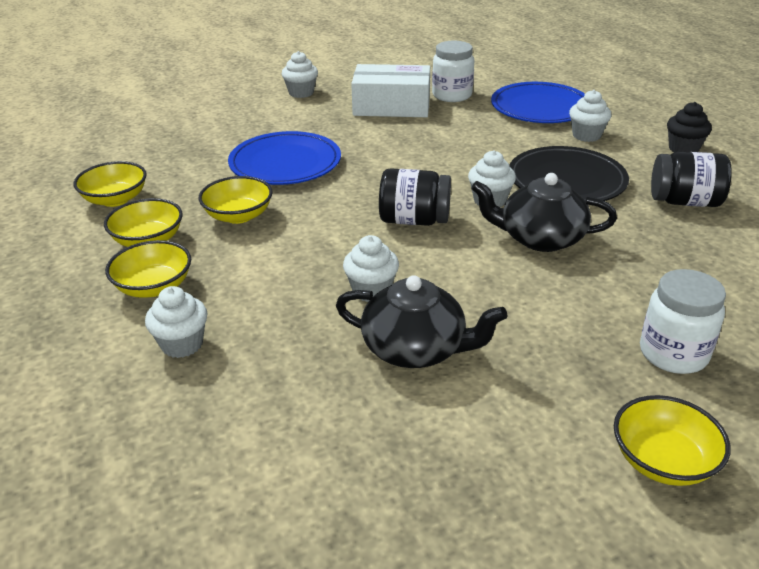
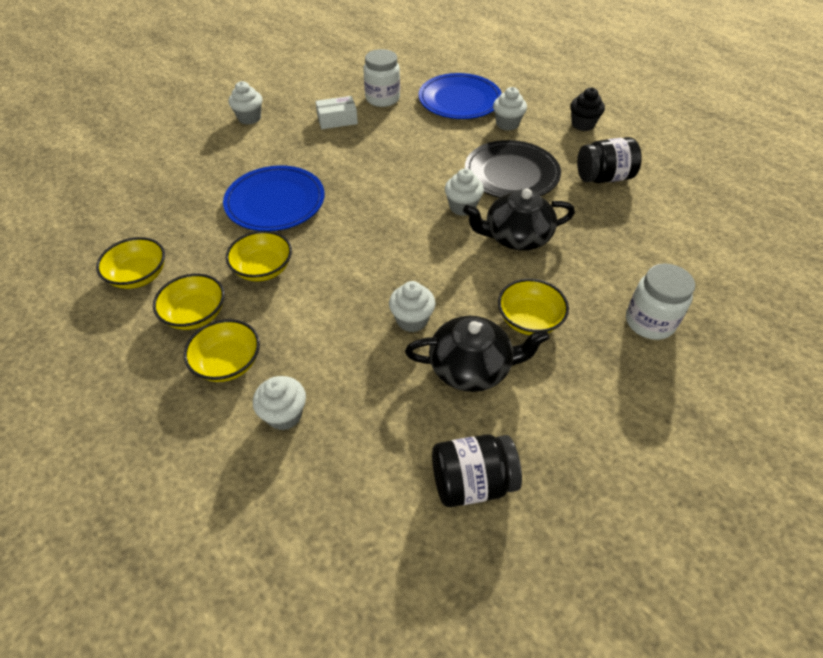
camera: 20 degrees left, 15 degrees up
white box [351,64,430,117] -> white box [315,96,358,129], size x0.57
black jar [379,168,451,226] -> black jar moved to [432,434,522,507]
yellow bowl [614,395,730,486] -> yellow bowl moved to [498,279,569,335]

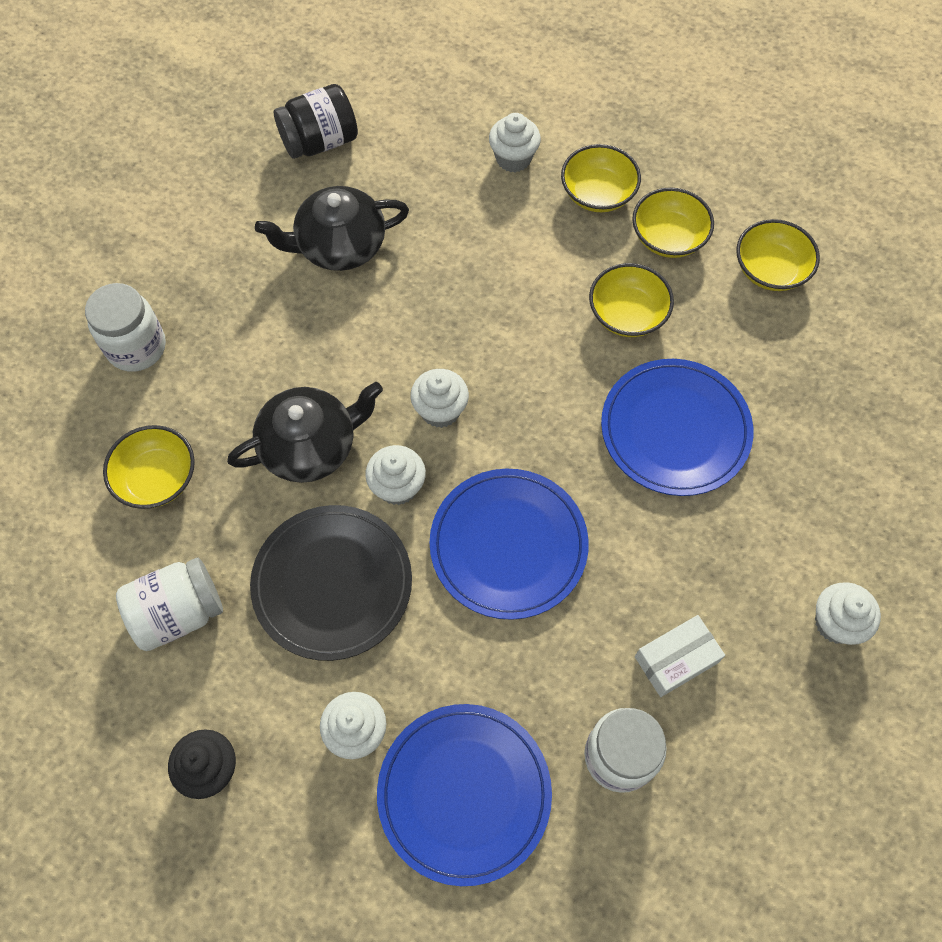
camera: 165 degrees right, 15 degrees up
white cupcake [389,281,435,332] -> white cupcake moved to [410,369,469,428]
yellow bowl [498,279,569,335] -> yellow bowl moved to [103,425,195,509]
black jar [577,137,642,183] -> white jar [116,558,223,651]
none -> blue plate [430,469,589,620]

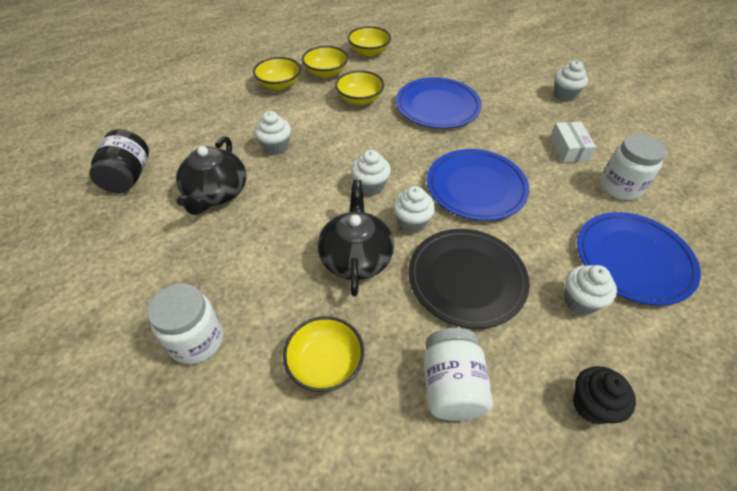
camera: 65 degrees left, 15 degrees down
white cupcake [489,113,541,172] -> white cupcake moved to [254,111,291,155]

